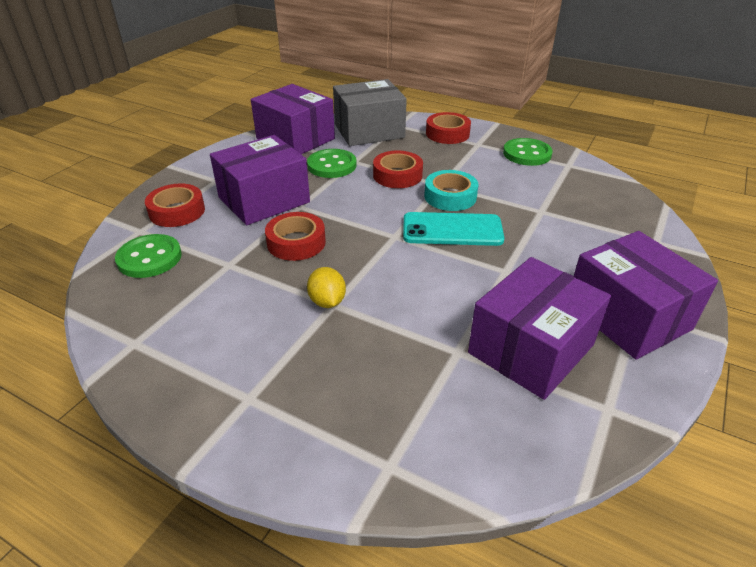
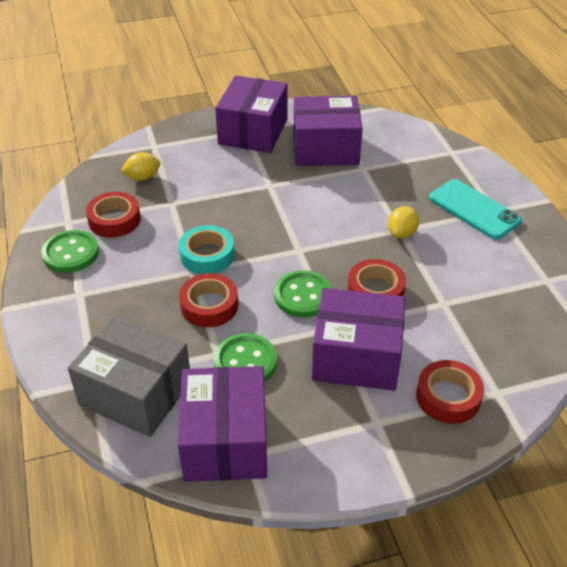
camera: 135 degrees left, 5 degrees up
green button [115,234,182,278] -> green button moved to [274,270,332,318]
turquoise phone [403,212,504,246] -> turquoise phone moved to [429,179,522,240]
red tape [426,112,471,144] -> red tape moved to [86,192,141,238]
none -> yellow lemon [121,152,160,181]

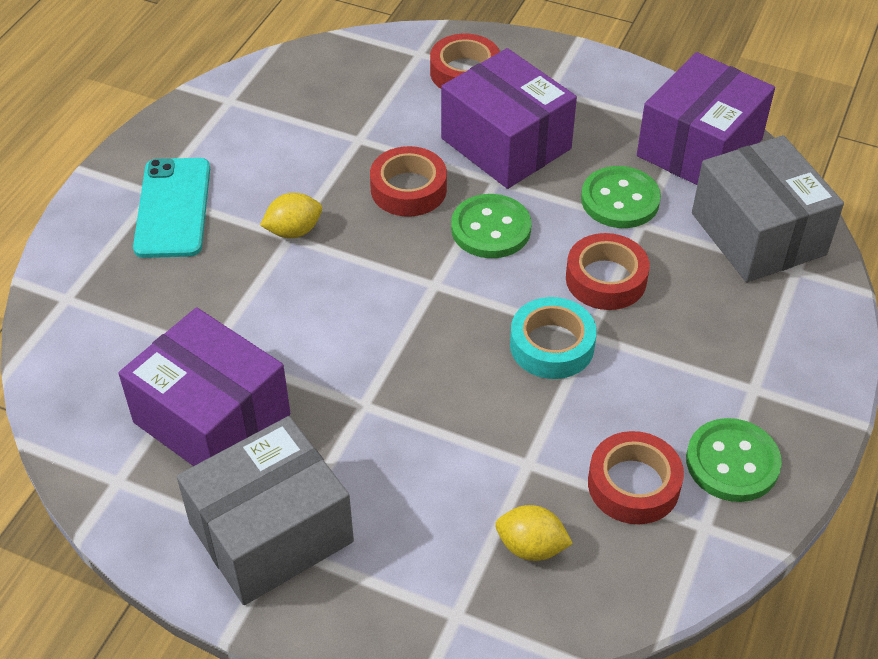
camera: 140 degrees left, 5 degrees up
purple box [215,75,288,153] -> grey box [177,416,354,605]

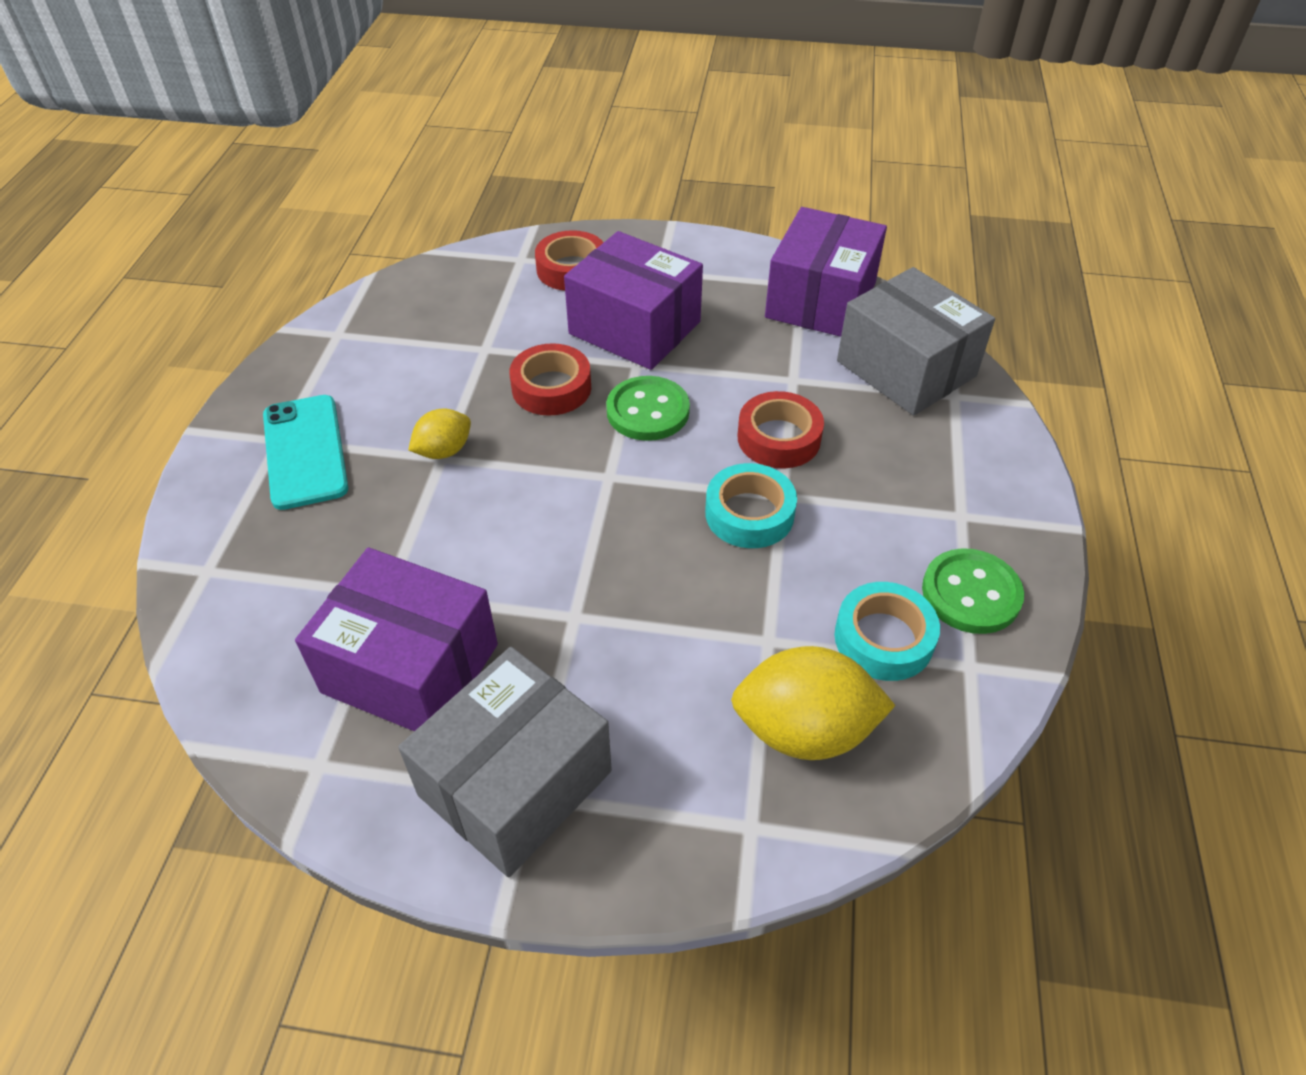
camera: 15 degrees left, 0 degrees up
yellow lemon [495,505,573,561] -> yellow lemon [731,646,896,760], size x1.80
green button [581,166,661,228] -> none
red tape [588,431,684,524] -> turquoise tape [834,582,940,681]

